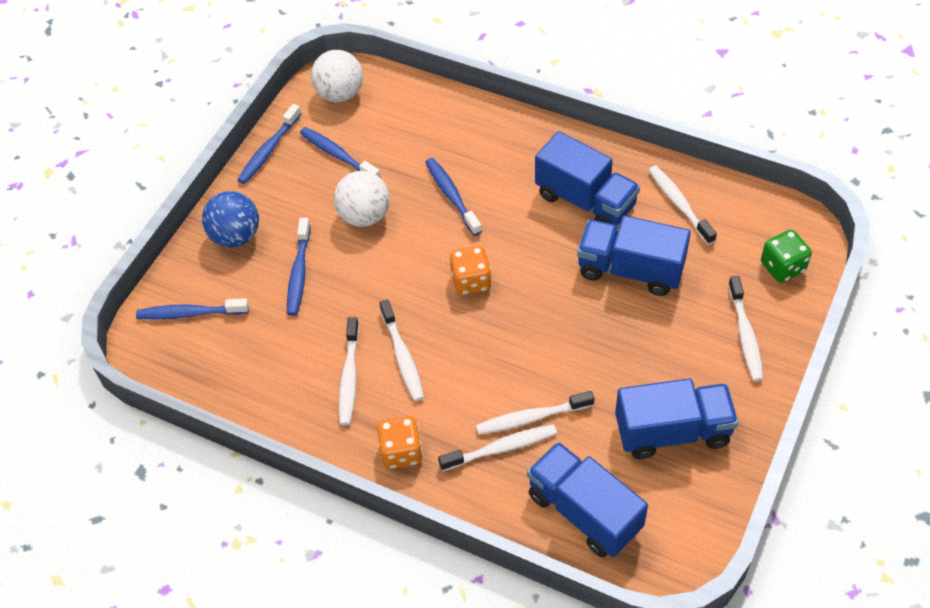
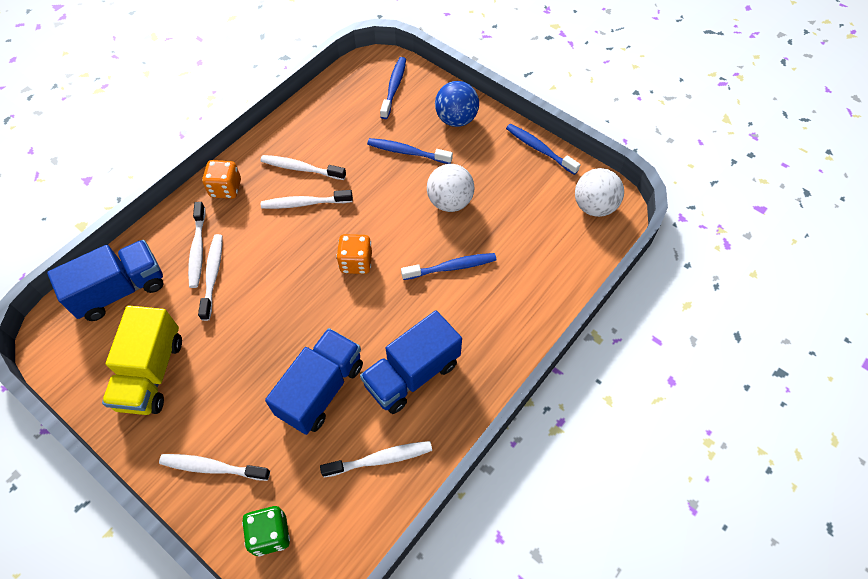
camera: 100 degrees right, 5 degrees up
blue toothbrush [300,127,381,178] -> none
blue truck [615,378,739,459] -> yellow truck [102,305,182,415]

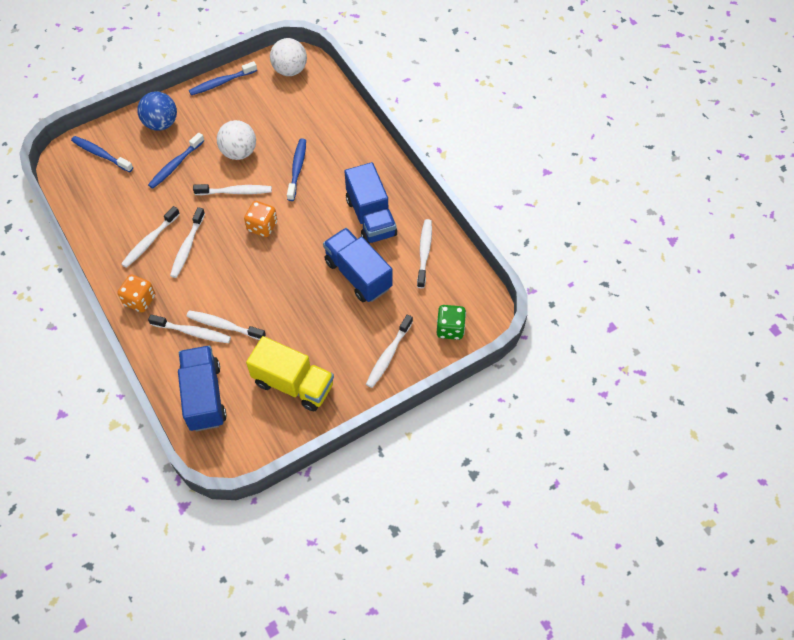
camera: 70 degrees left, 0 degrees up
none -> white toothbrush [193,184,272,195]

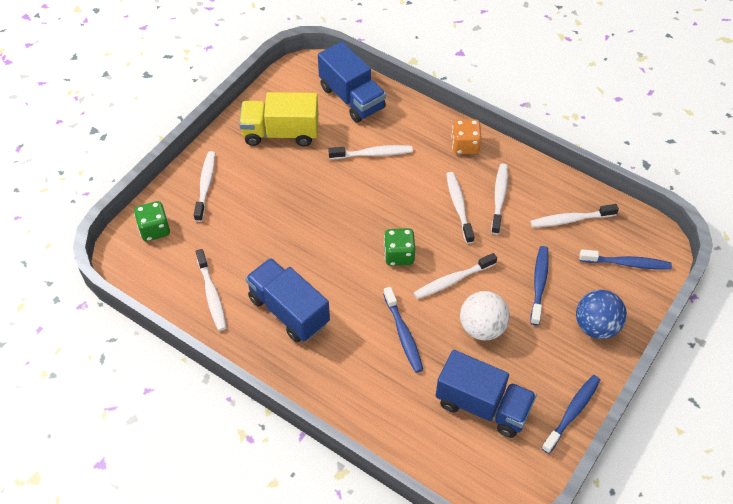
camera: 155 degrees right, 5 degrees down
white toothbrush [148,314,231,343] -> white toothbrush moved to [530,204,619,228]
orange dice [244,201,277,237] -> green dice [384,228,415,266]
white ball [270,38,307,76] -> none
blue truck [323,228,393,302] -> blue truck moved to [436,350,537,438]

